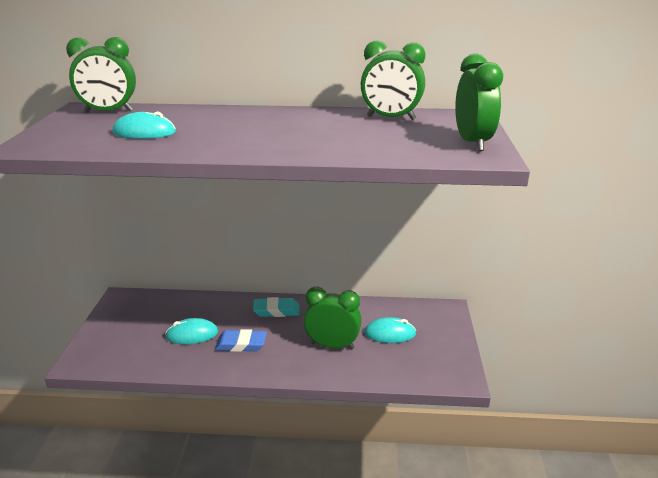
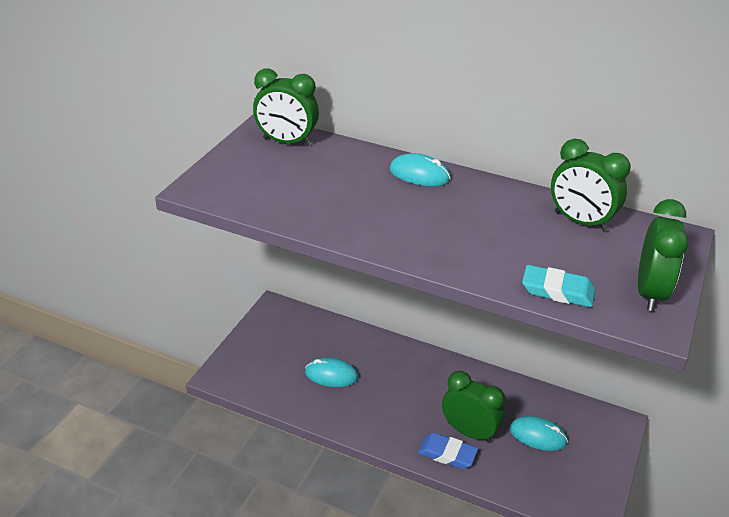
camera: 20 degrees right, 10 degrees up
turquoise mouse [112,111,176,139] -> turquoise mouse moved to [389,153,451,186]
blue eraser [215,329,267,352] -> blue eraser moved to [418,433,478,469]
turquoise eraser [253,297,300,317] -> turquoise eraser moved to [522,265,595,307]

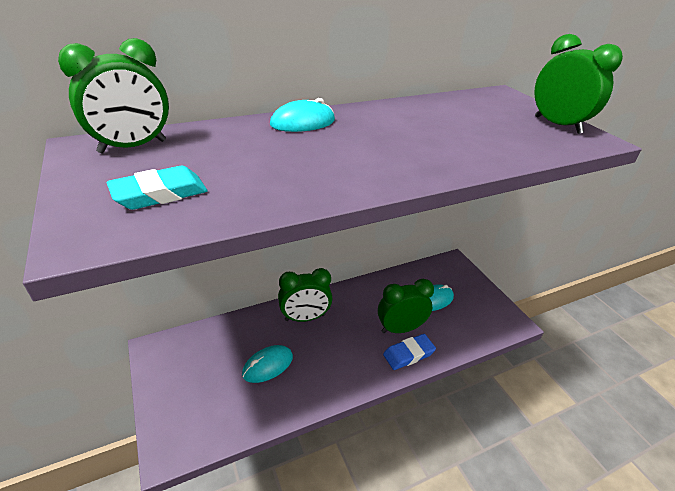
camera: 50 degrees left, 0 degrees up
turquoise eraser [522,265,595,307] -> turquoise eraser moved to [106,166,208,210]
green clock [551,139,631,232] -> green clock moved to [278,268,332,322]

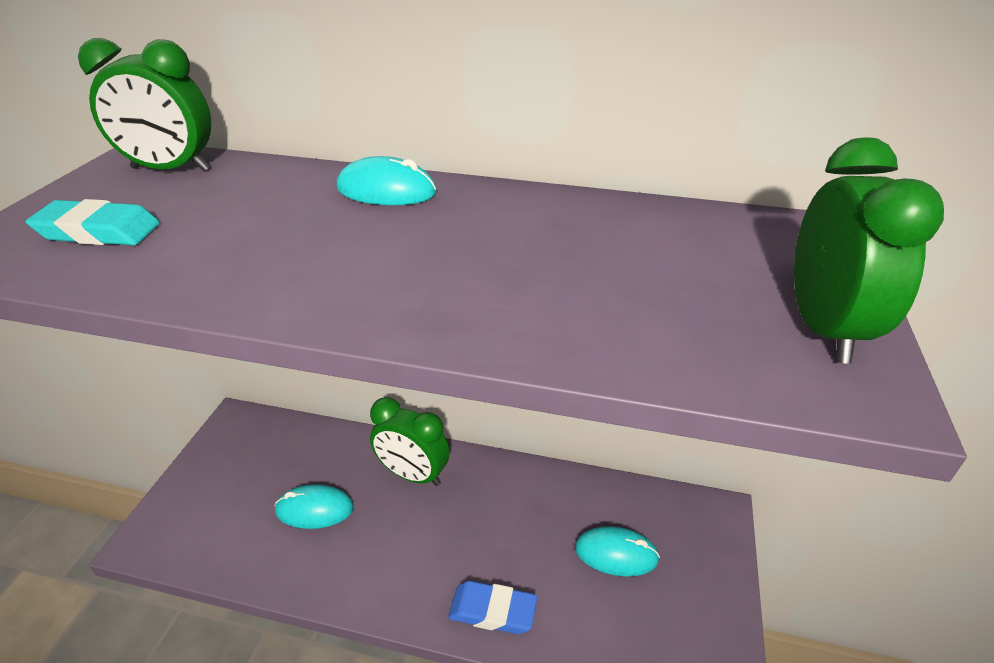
camera: 40 degrees right, 0 degrees up
green clock [378,279,434,333] -> none

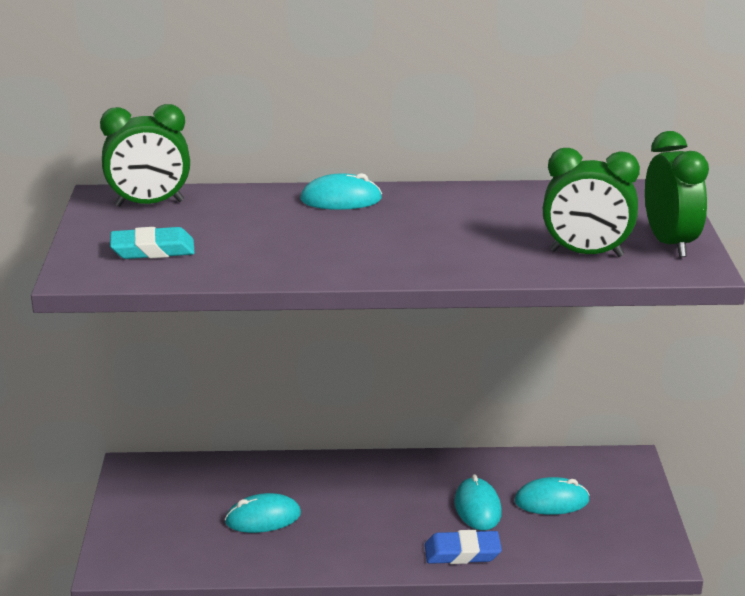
camera: 15 degrees left, 10 degrees down
green clock [370,397,450,486] -> green clock moved to [543,148,640,257]
none -> turquoise mouse [455,474,502,530]

